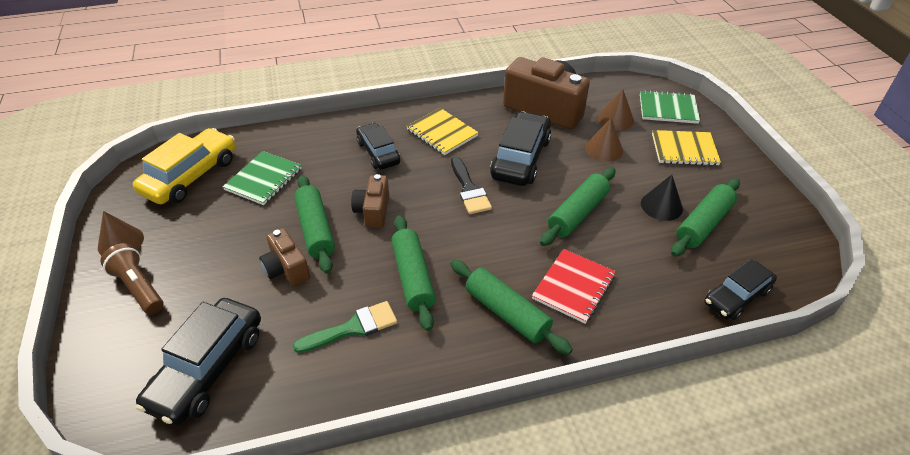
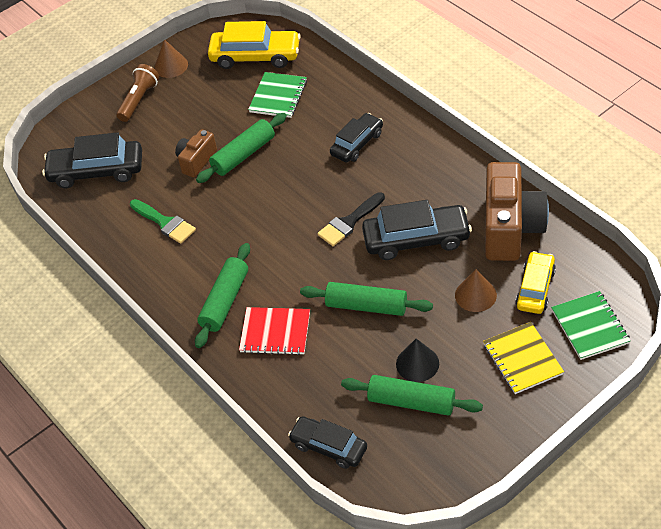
camera: 70 degrees right, 5 degrees up
green notebook [223,151,302,205] -> green notebook turned 75 degrees counterclockwise [248,72,307,118]
brown camera [351,174,389,228] -> none
green rolling pin [391,215,436,331] -> none
yellow notebook [406,108,479,155] -> none
brown cone [598,89,634,130] -> yellow car [515,251,556,314]

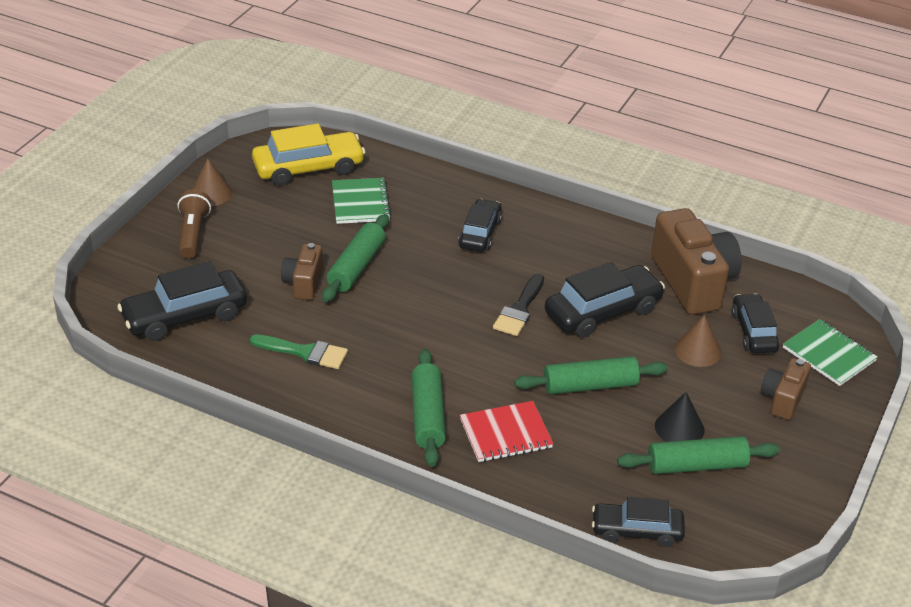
camera: 30 degrees left, 10 degrees down
yellow notebook [483,322,564,394] -> brown camera [761,358,811,420]
yellow car [515,251,556,314] -> black car [731,294,779,353]

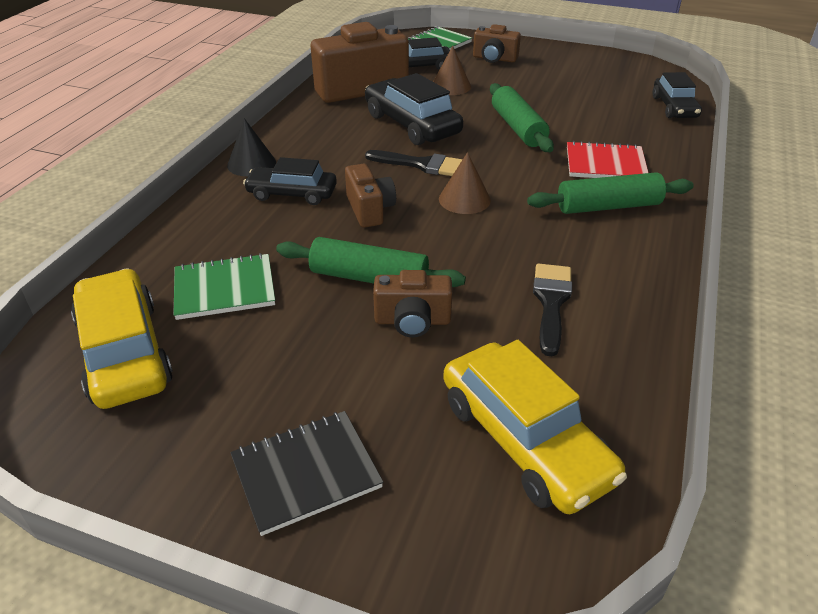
camera: 95 degrees left, 0 degrees up
black car [118,261,247,341] -> yellow car [443,340,627,514]
brown flashlight [178,189,211,259] -> black notebook [230,411,383,536]
brown cone [192,159,232,206] -> brown cone moved to [439,152,491,214]
green brush [250,334,348,369] -> black brush [533,263,572,356]
red notebook [460,401,553,462] -> red notebook turned 60 degrees counterclockwise [567,141,649,178]
green rolling pin [617,436,780,474] -> none
black cone [655,392,705,442] -> black cone moved to [227,118,276,177]
none -> brown camera [345,164,396,228]

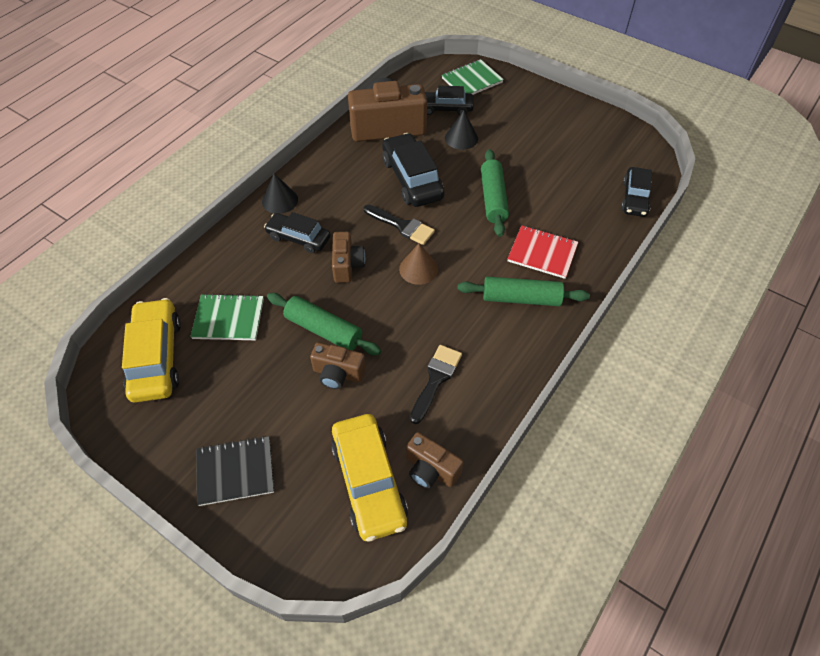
camera: 15 degrees right, 15 degrees up
brown cone [433,46,471,95] -> black cone [445,110,478,150]
brown camera [473,24,521,63] -> brown camera moved to [406,432,463,489]

